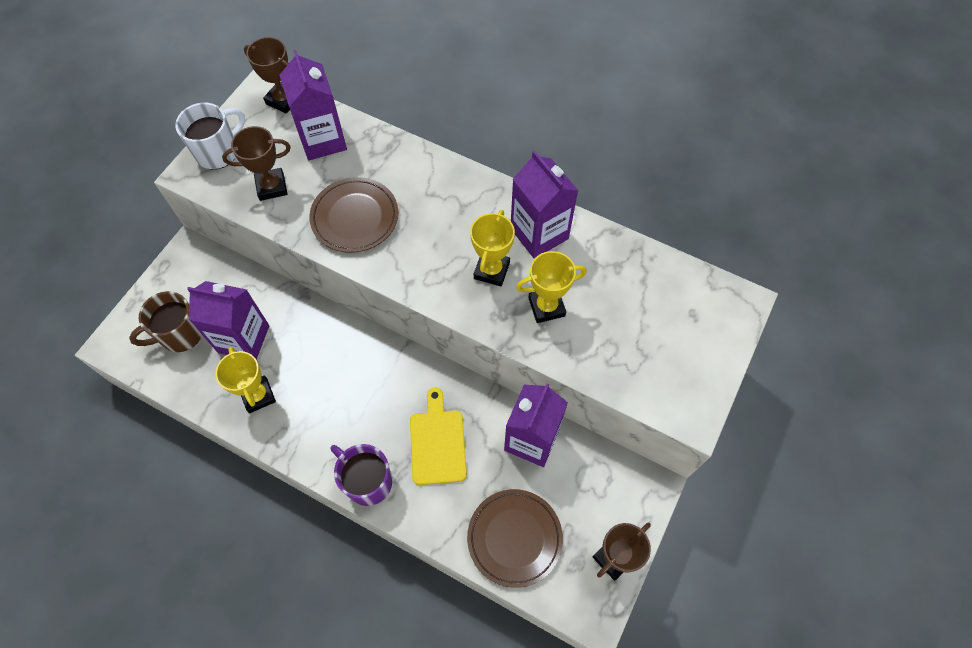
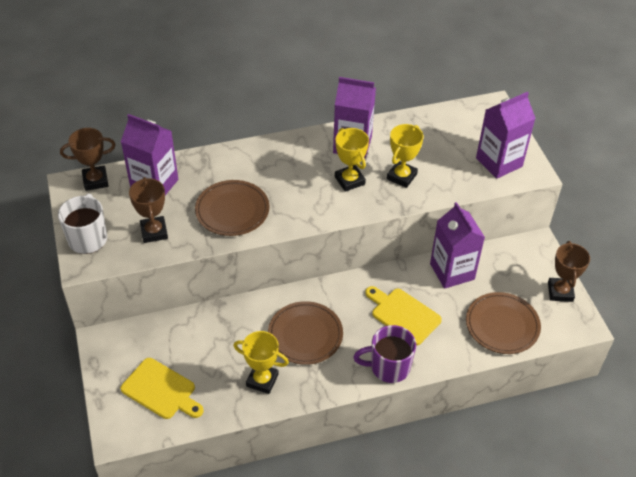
camera: 45 degrees left, 15 degrees down
brown mug [129,291,202,352] -> yellow cutting board [120,358,203,419]
purple carton [187,281,269,360] -> purple carton moved to [476,92,536,179]
brown trophy [222,126,291,201] -> brown trophy turned 45 degrees counterclockwise [129,177,168,243]
none -> brown plate [268,301,343,365]

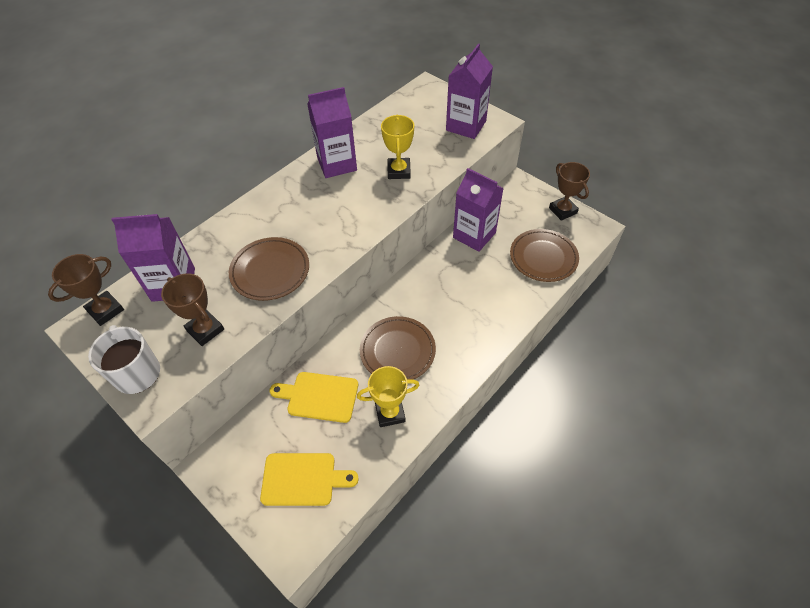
camera: 30 degrees left, 5 degrees up
yellow trophy [335,128,369,192] -> none
purple mug [353,325,416,383] -> none
yellow cutting board [365,286,442,346] -> yellow cutting board moved to [269,372,358,423]

